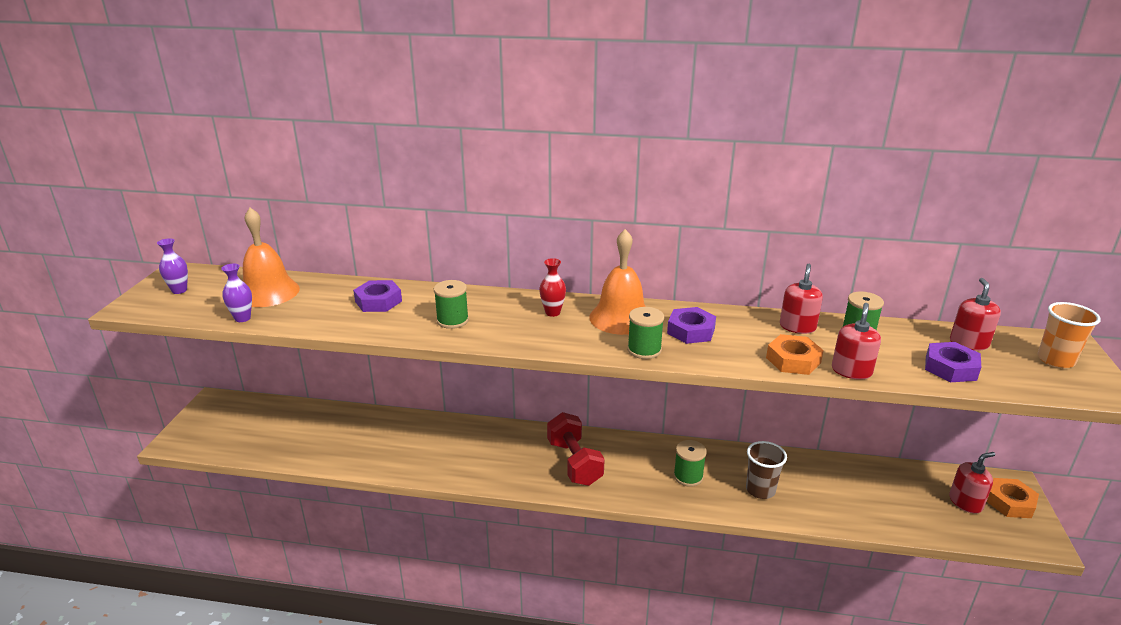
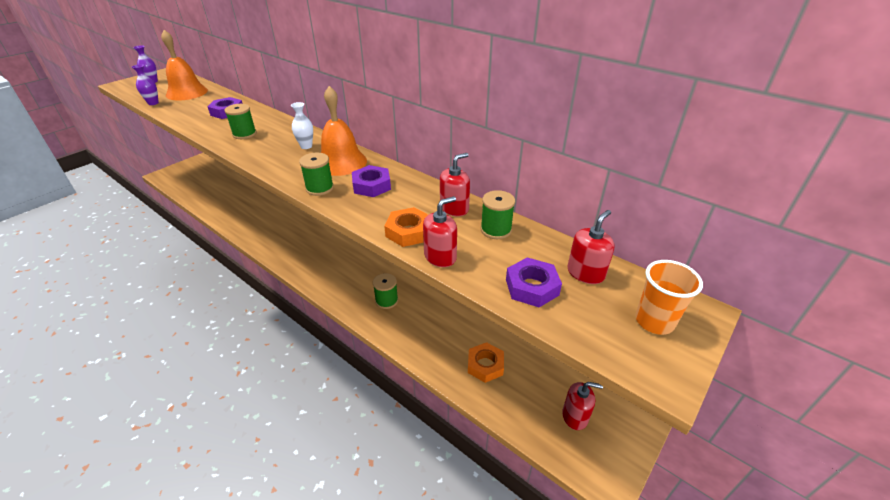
camera: 30 degrees right, 10 degrees up
red vase [539,258,566,317] -> white vase [291,102,313,149]
red dumbbell [547,412,605,486] -> none
brown cup [746,441,787,499] -> none
orange nut [987,478,1039,518] -> orange nut moved to [468,342,504,383]

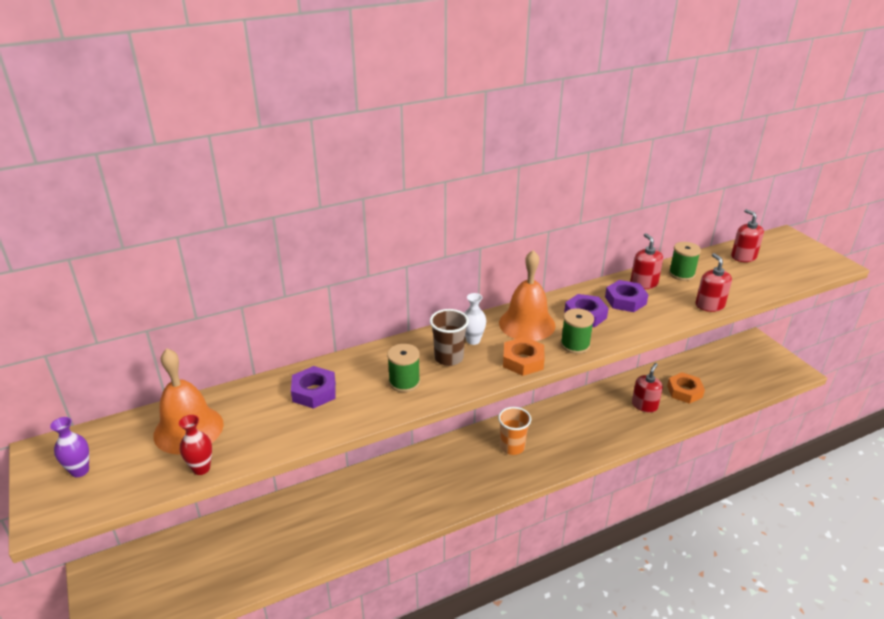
camera: 65 degrees left, 5 degrees down
purple vase [132,64,159,105] -> red vase [179,415,212,475]
green spool [373,273,398,309] -> none
orange nut [384,207,428,247] -> orange nut moved to [503,337,545,376]
purple nut [506,257,562,307] -> purple nut moved to [605,280,648,312]
red soap dispenser [562,382,603,430] -> red soap dispenser moved to [632,363,663,413]
orange cup [636,260,703,335] -> orange cup moved to [498,407,531,455]
none -> brown cup [430,309,469,366]

